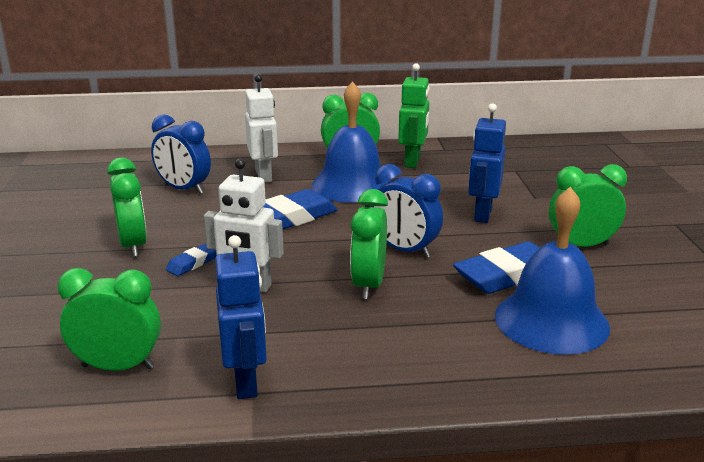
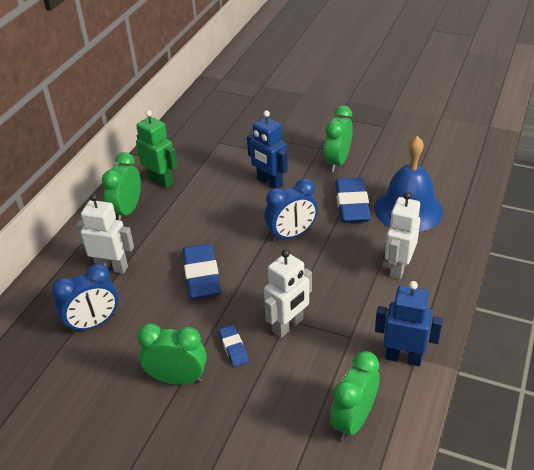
camera: 60 degrees left, 15 degrees up
blue bell [312,81,391,203] -> none
green clock [350,189,388,299] -> none
none -> white robot [385,192,420,279]

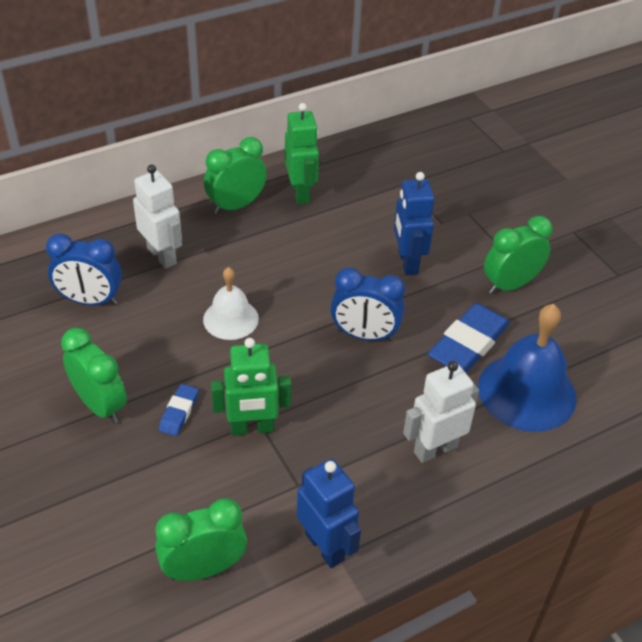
camera: 35 degrees right, 5 degrees up
blue eraser [183,244,221,299] -> white bell [203,267,259,340]
white robot [264,249,312,338] -> green robot [211,338,291,436]

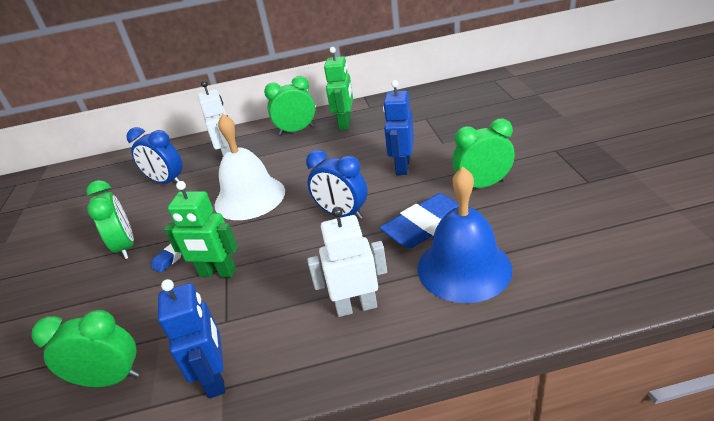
camera: 25 degrees right, 10 degrees down
white bell [203,267,259,340] -> white bell [214,114,285,220], size x1.67

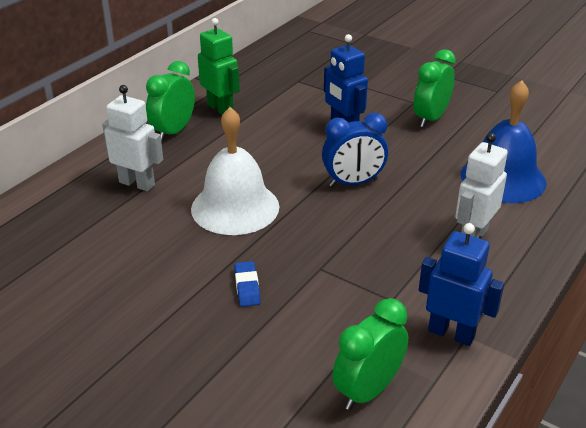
camera: 50 degrees left, 0 degrees up
green clock [86,180,134,259] -> none
blue clock [126,127,183,184] -> none
green robot [164,181,238,278] -> none
blue eraser [380,193,459,249] -> none

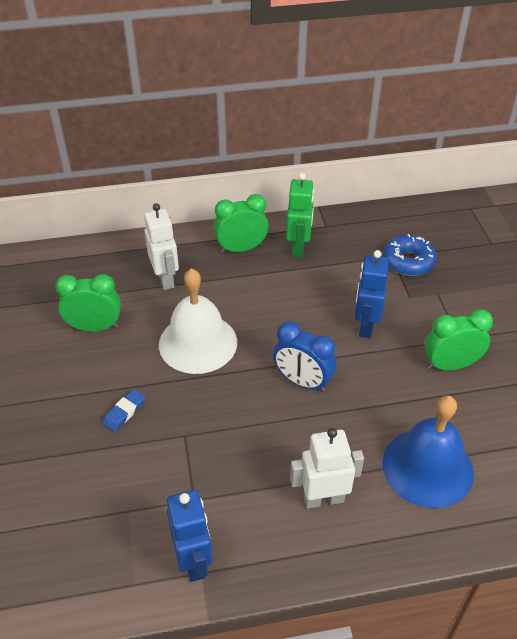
camera: 45 degrees right, 10 degrees up
green clock [332,298,408,410] -> green clock moved to [55,274,121,332]
none -> blue donut [383,234,437,276]

